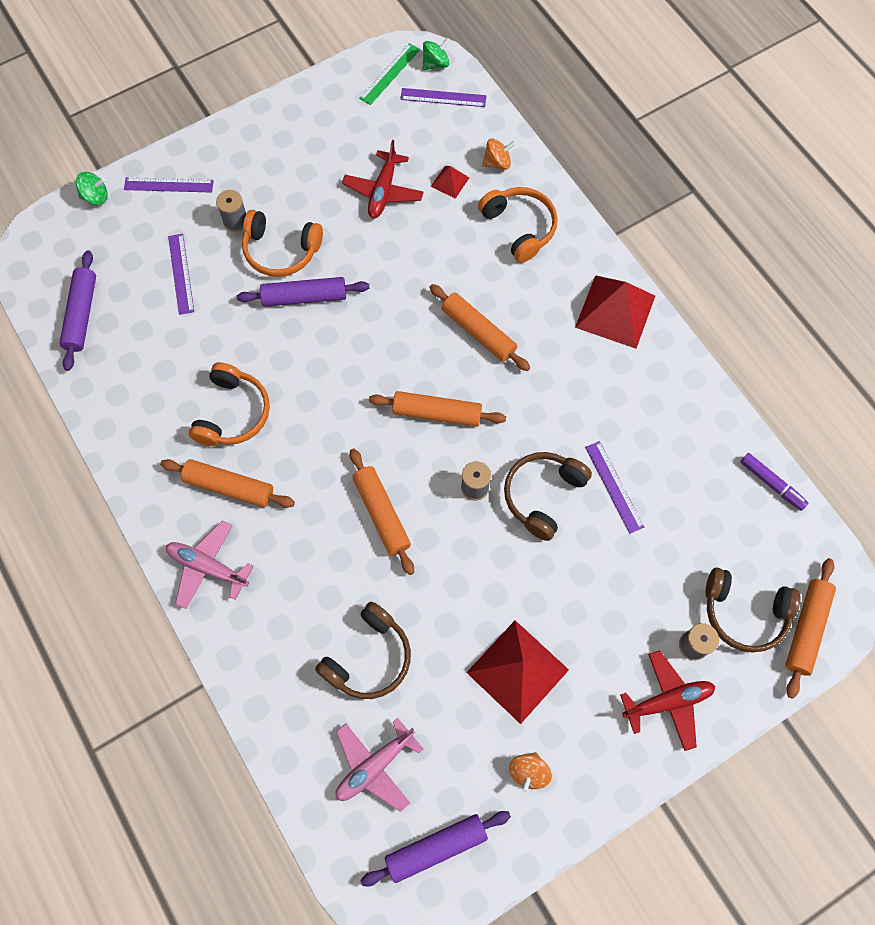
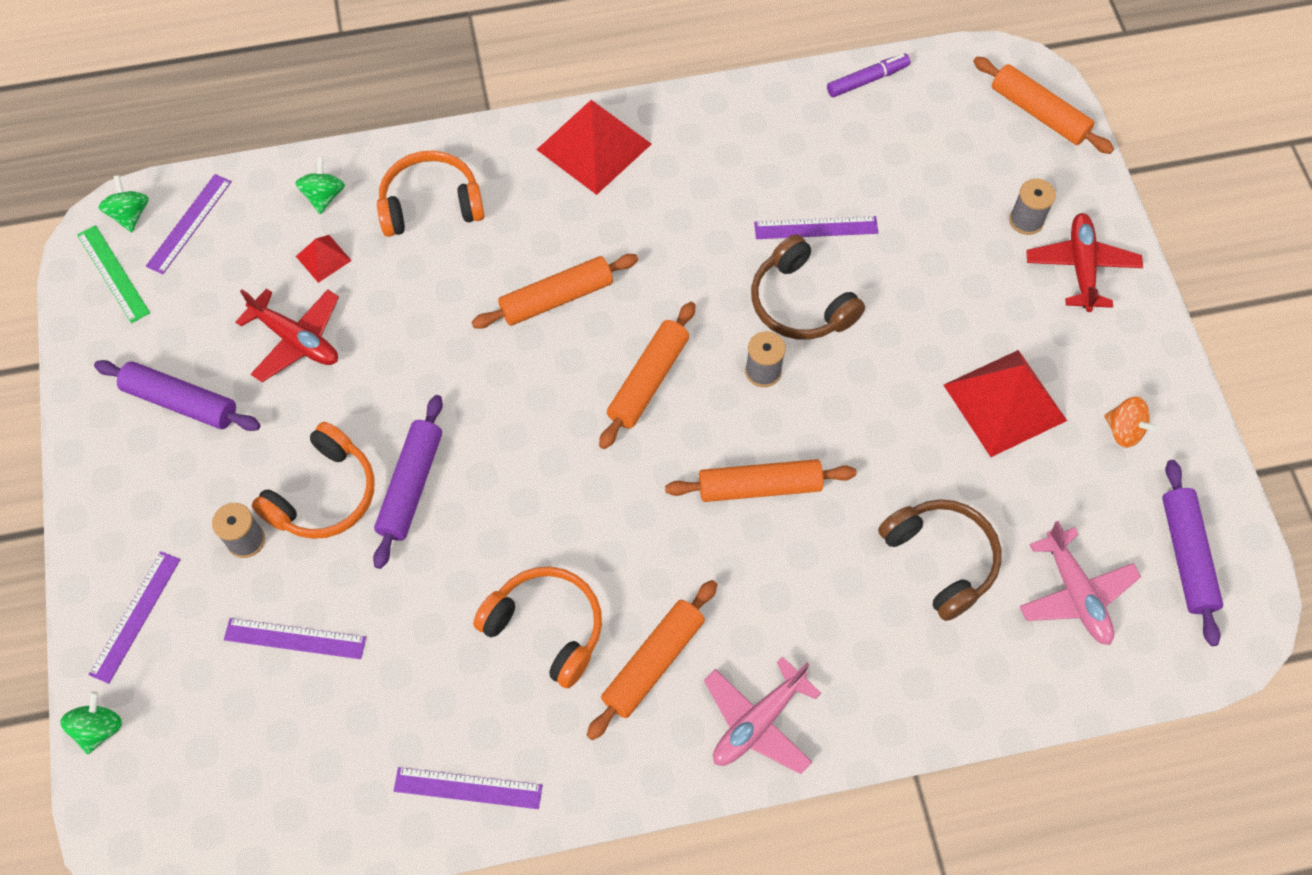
camera: 70 degrees left, 5 degrees down
purple rolling pin [59,250,96,371] -> purple rolling pin moved to [94,360,261,431]
orange spinning top [482,138,516,170] -> green spinning top [295,157,345,214]
brown headphones [706,567,800,652] -> none
none -> purple ruler [394,767,543,809]

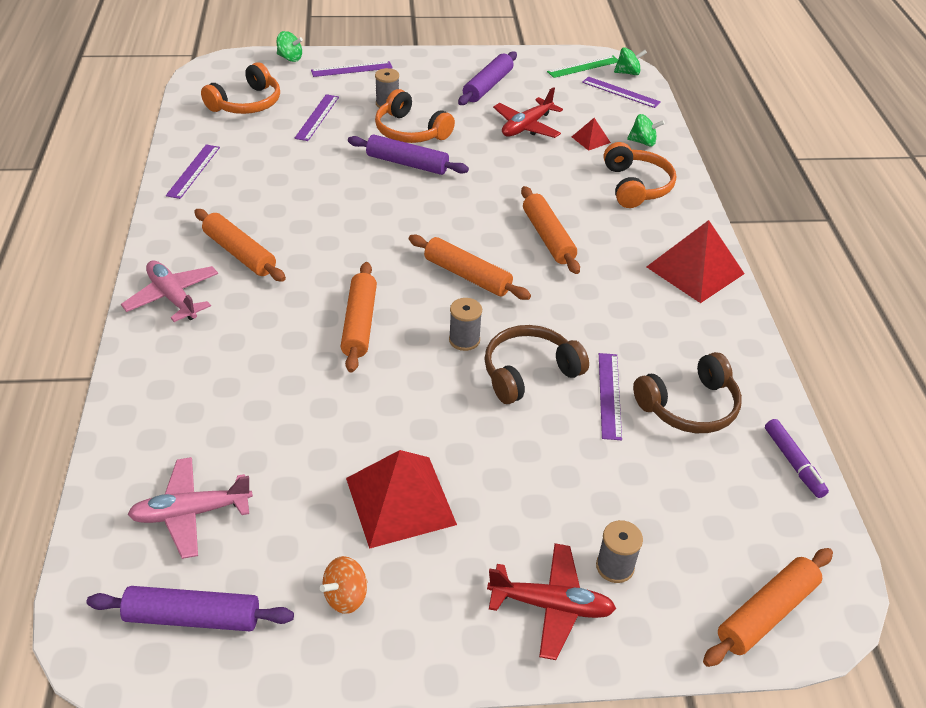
camera: 95 degrees right, 20 degrees down
purple ruler [88,551,181,684] -> purple ruler turned 45 degrees counterclockwise [311,61,393,77]
orange headphones [473,567,602,689] -> orange headphones moved to [201,62,280,114]
brown headphones [878,499,1001,621] -> brown headphones moved to [633,352,742,433]

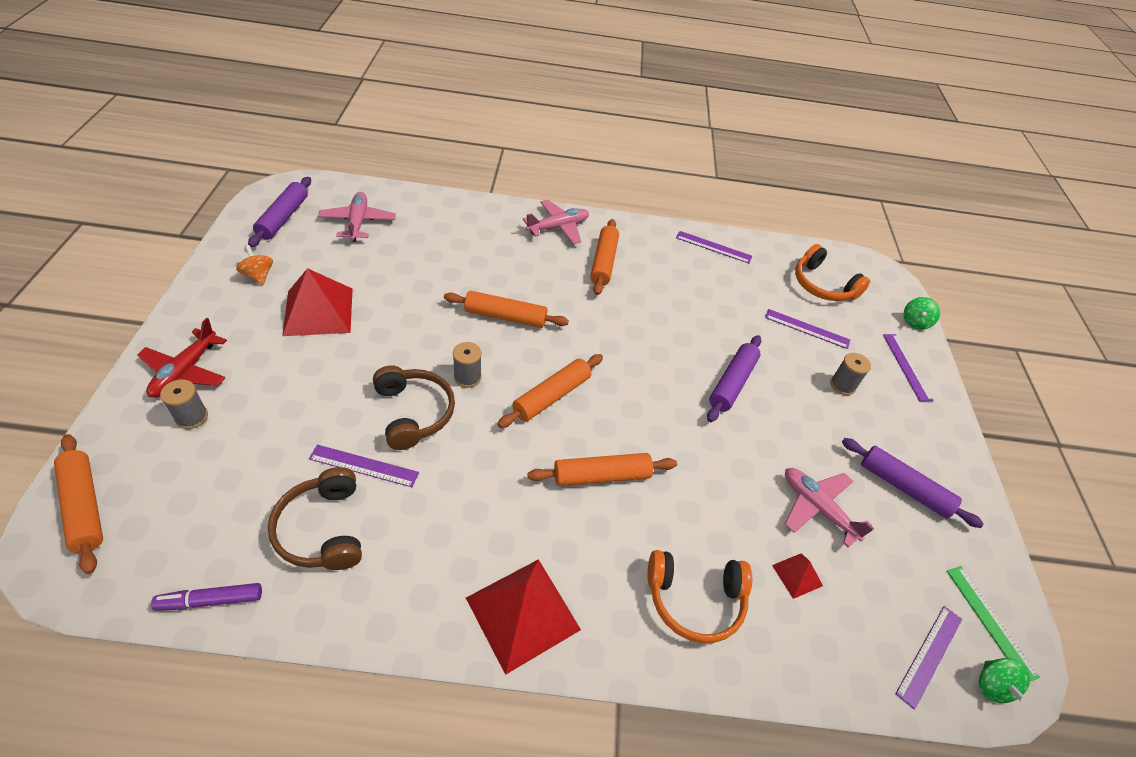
camera: 95 degrees right, 5 degrees up
orange rolling pin [194,209,286,282] -> orange rolling pin turned 45 degrees counterclockwise [590,219,619,295]
orange headphones [375,89,455,143] -> none
red plane [493,87,563,138] -> pink plane [785,468,874,548]
green spinning top [627,114,665,146] -> none

